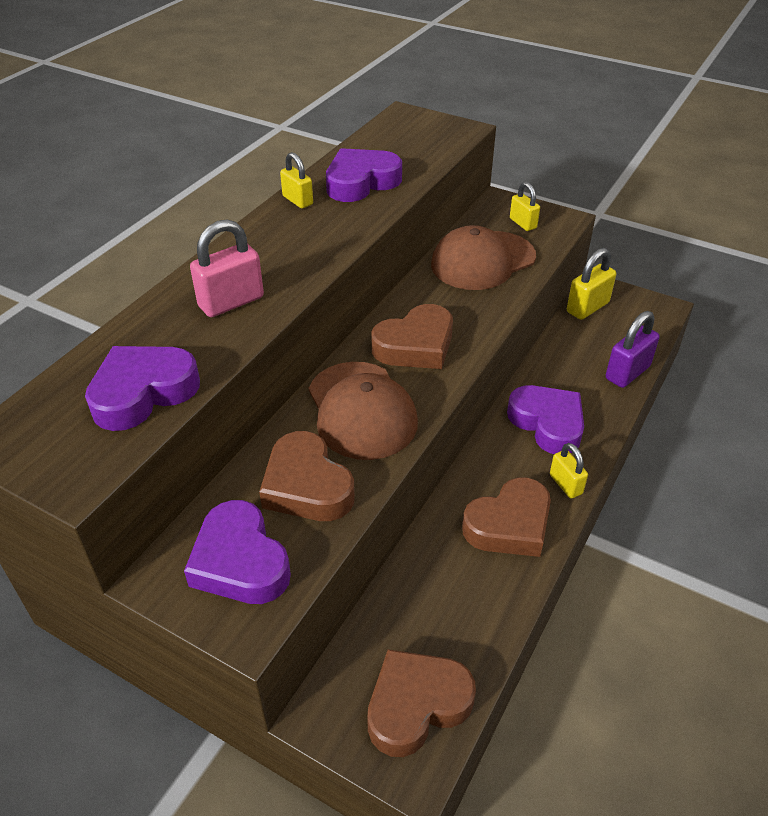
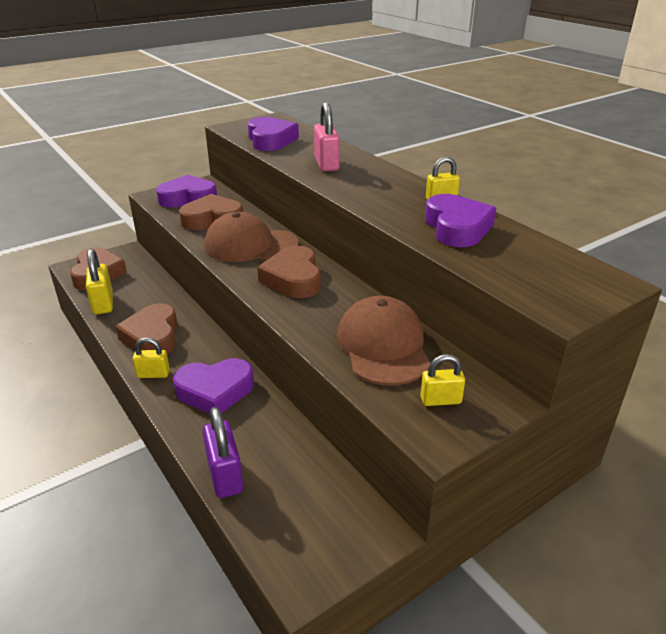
camera: 115 degrees right, 10 degrees down
yellow padlock [567,248,616,320] -> yellow padlock moved to [86,249,113,314]

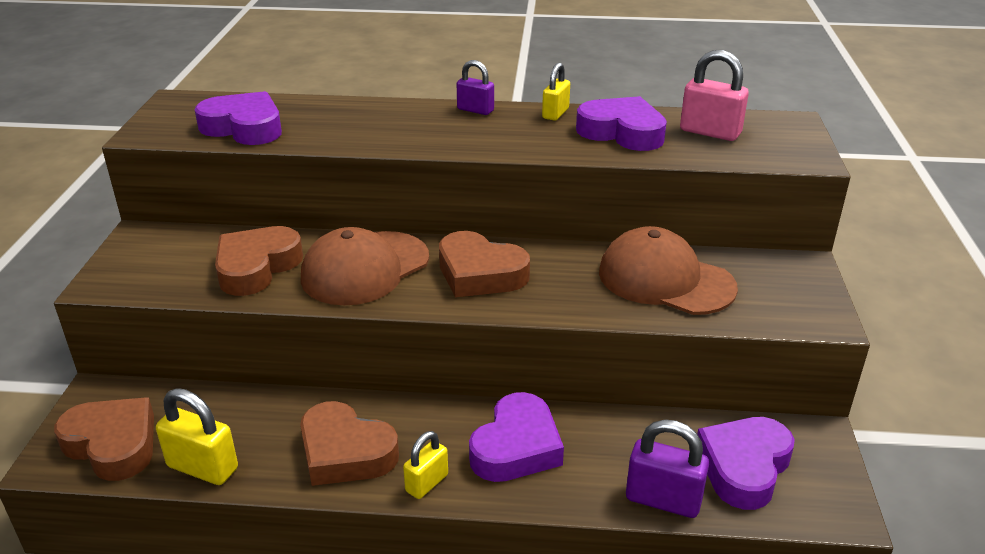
camera: 50 degrees left, 0 degrees up
purple heart [156,175,217,208] -> purple heart moved to [697,417,795,510]
pink padlock [314,102,340,172] -> pink padlock moved to [680,50,749,141]
yellow padlock [420,354,465,406] -> none
none -> purple padlock [457,60,494,115]

